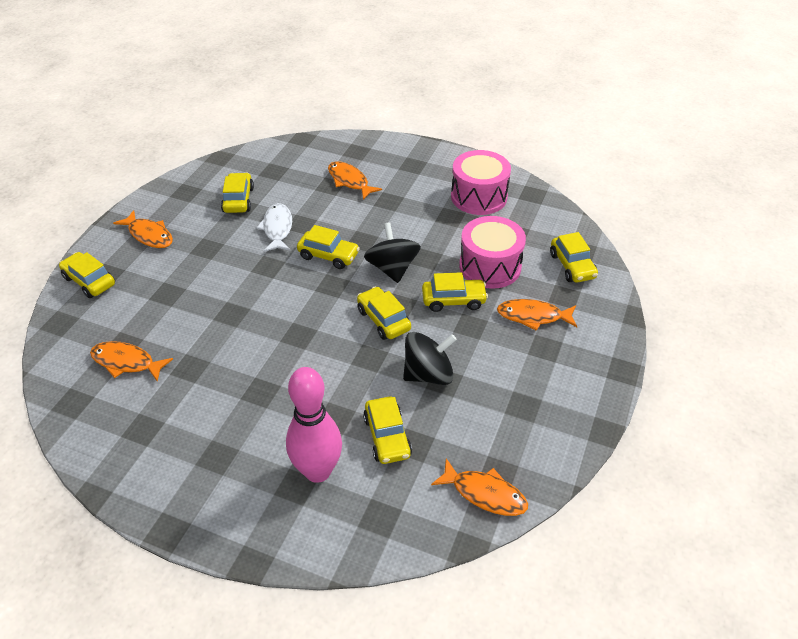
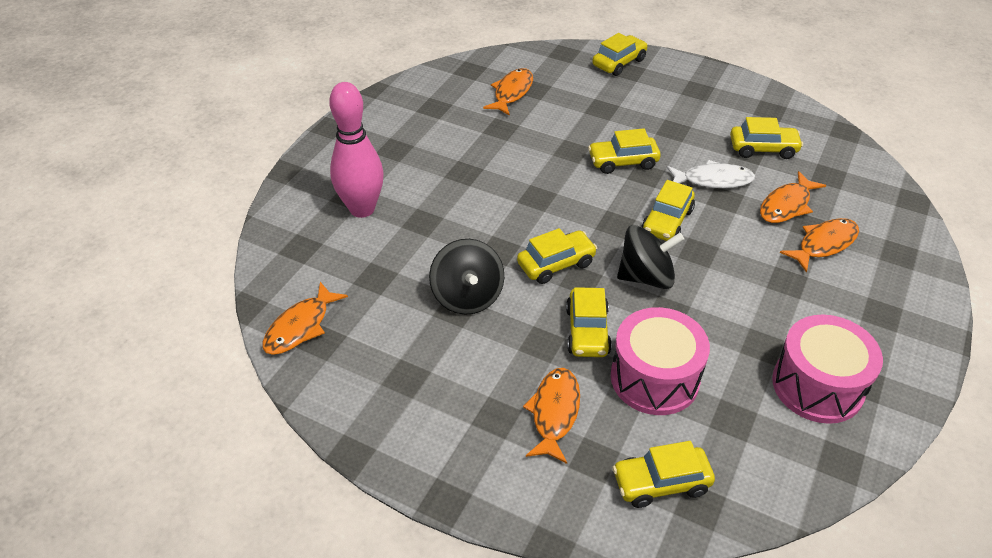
camera: 95 degrees right, 0 degrees up
orange fish [113,210,173,248] -> orange fish moved to [760,171,826,223]
yellow car [363,397,412,464] -> yellow car moved to [588,128,661,174]

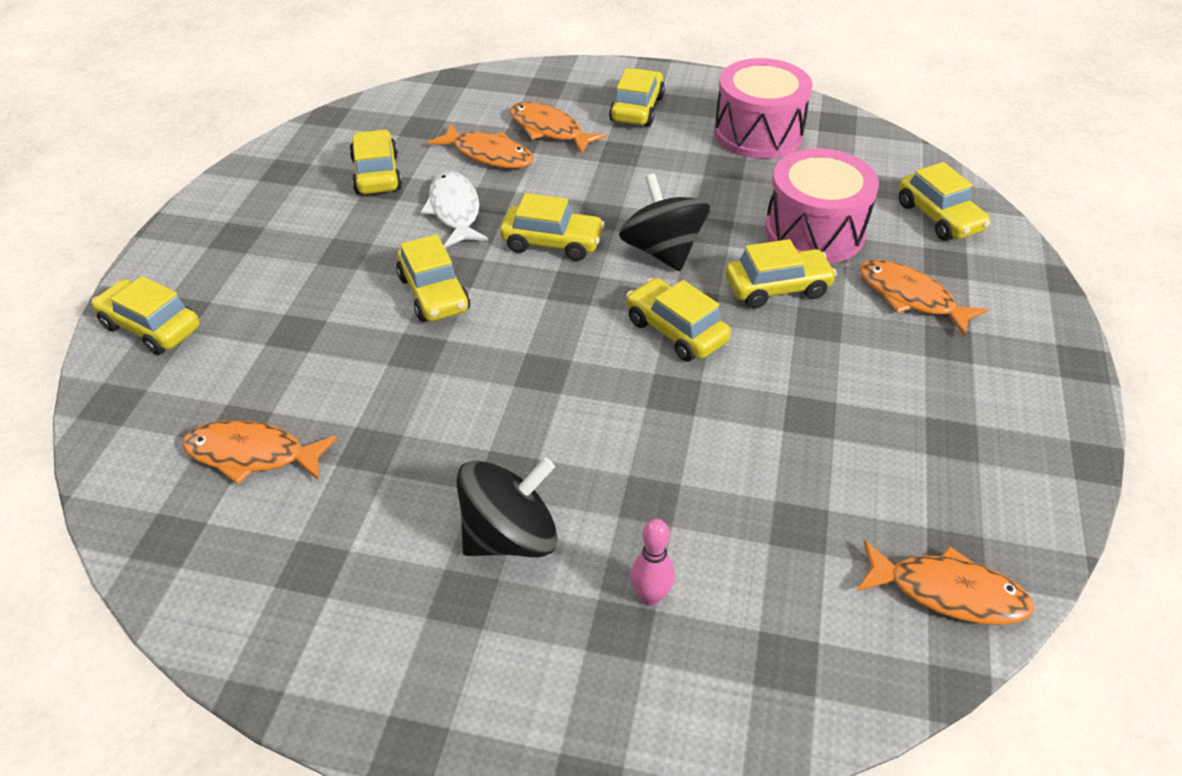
camera: 105 degrees left, 0 degrees up
pink bowling pin [329,82,384,218] -> pink bowling pin [631,519,675,606], size x0.45
black spinning top [429,239,504,315] -> black spinning top moved to [457,458,558,557]
orange fish [523,368,580,464] -> orange fish turned 45 degrees clockwise [859,260,988,336]
none -> yellow car [609,68,665,127]

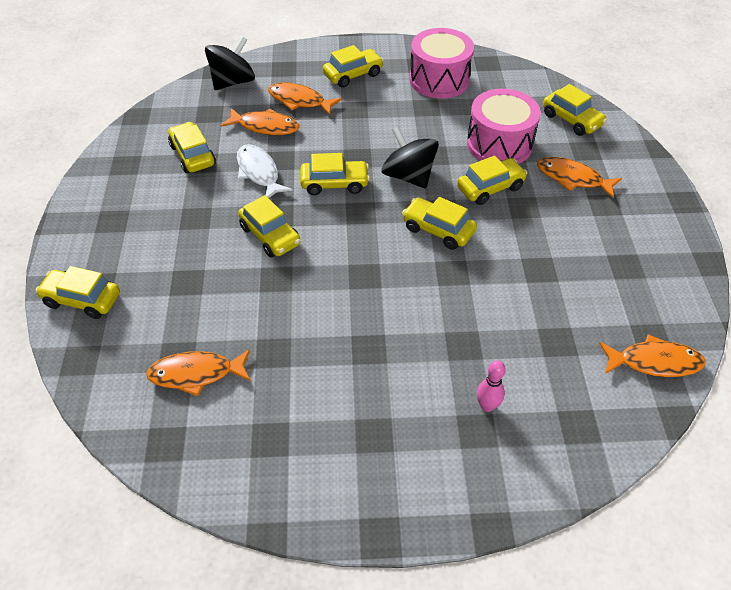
camera: 15 degrees left, 5 degrees up
black spinning top [457,458,558,557] -> black spinning top moved to [205,36,255,90]
yellow car [609,68,665,127] -> yellow car turned 60 degrees clockwise [323,45,384,88]

